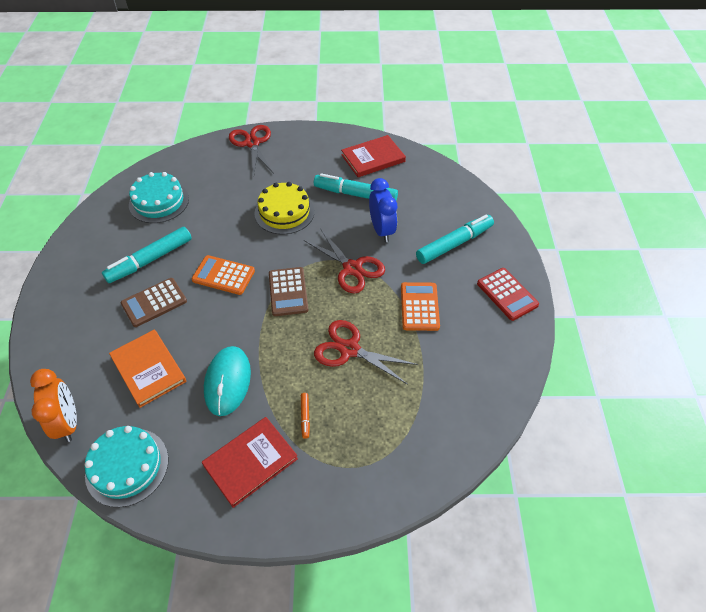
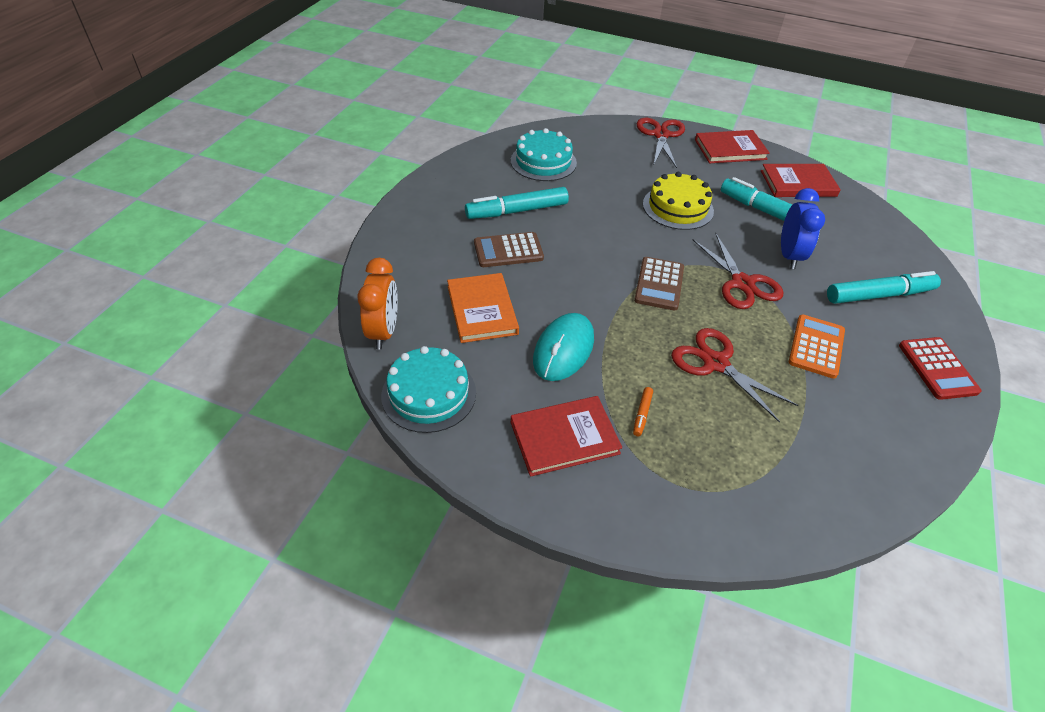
camera: 20 degrees right, 5 degrees down
orange calculator [192,255,255,295] -> none
none -> red book [695,130,770,163]

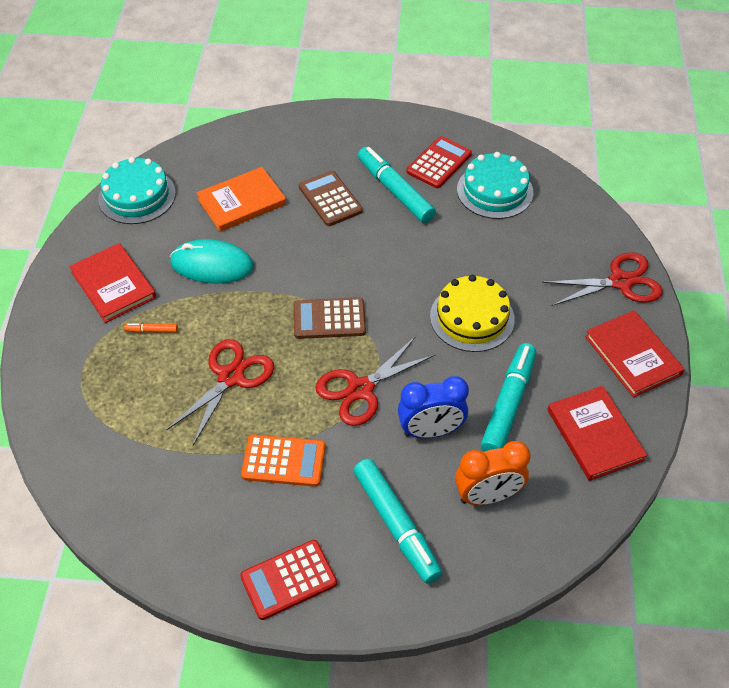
camera: 75 degrees right, 5 degrees up
orange clock [357,258,398,349] -> orange clock moved to [455,441,531,505]
none -> red calculator [407,136,472,188]

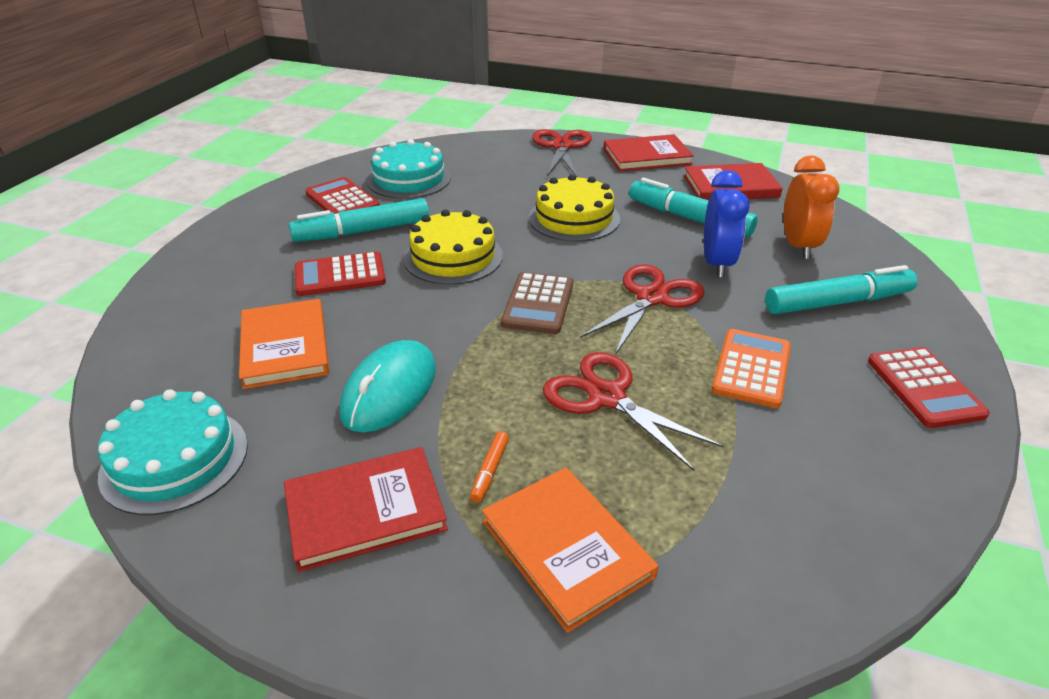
camera: 75 degrees left, 15 degrees down
brown calculator [299,171,363,226] -> red calculator [295,251,386,296]
red scissors [316,336,436,426] -> red scissors turned 120 degrees counterclockwise [580,264,705,355]
none -> yellow cake [403,209,503,285]
none -> orange book [482,468,658,633]

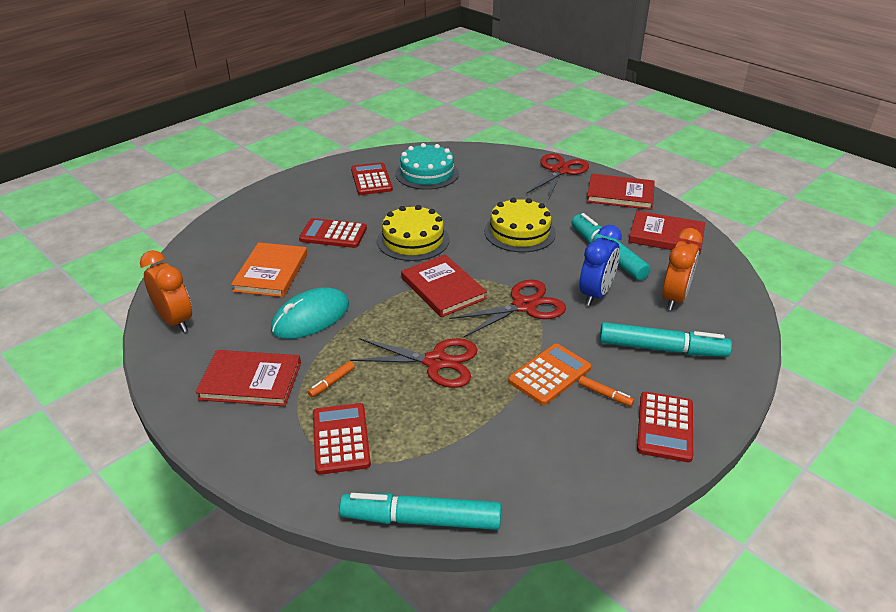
camera: 25 degrees right, 0 degrees up
turquoise cake [98,389,248,515] -> orange clock [140,250,192,332]
turquoise marker [289,198,429,242] -> turquoise marker moved to [339,493,501,530]
orange book [482,468,658,633] -> red calculator [313,403,371,475]
brown calculator [501,272,573,334] -> red book [401,254,487,317]
red scissors [543,352,723,471] -> red scissors turned 120 degrees clockwise [350,338,478,388]
none -> orange marker [578,376,634,406]

